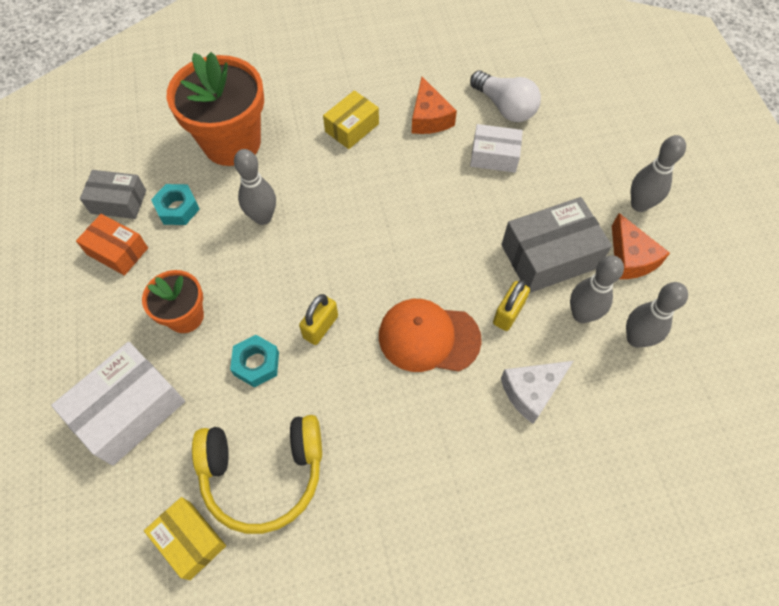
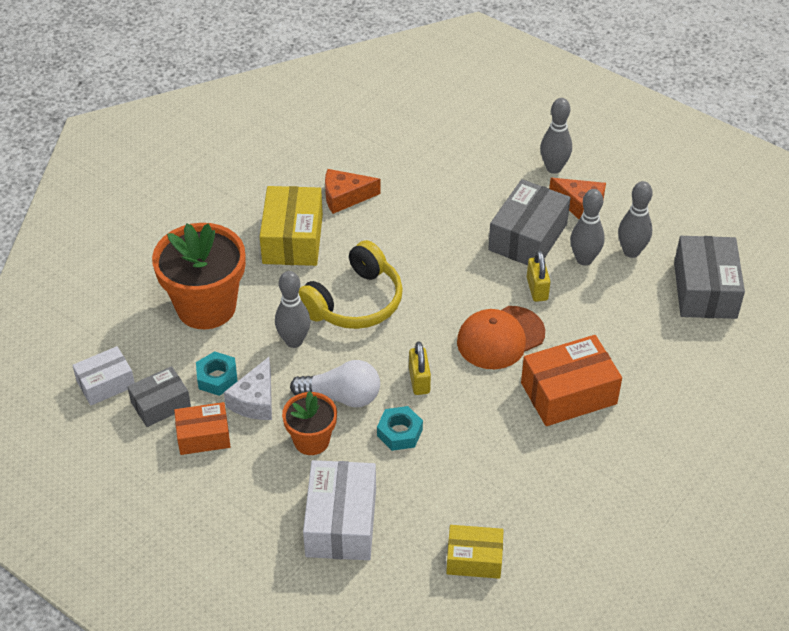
camera: 40 degrees left, 15 degrees down
yellow headphones [192,415,322,534] -> yellow headphones moved to [299,240,403,329]
yellow box [323,90,379,149] -> yellow box [260,186,323,266], size x1.62
orange cheese [412,77,457,134] -> orange cheese turned 135 degrees clockwise [325,169,381,214]
white light bulb [470,71,541,122] -> white light bulb moved to [290,360,380,408]
white box [470,124,523,173] -> white box moved to [72,346,135,406]
white cheese [501,361,573,424] -> white cheese moved to [224,357,272,420]
none -> orange box [521,335,622,426]
none -> grey box [674,236,745,319]

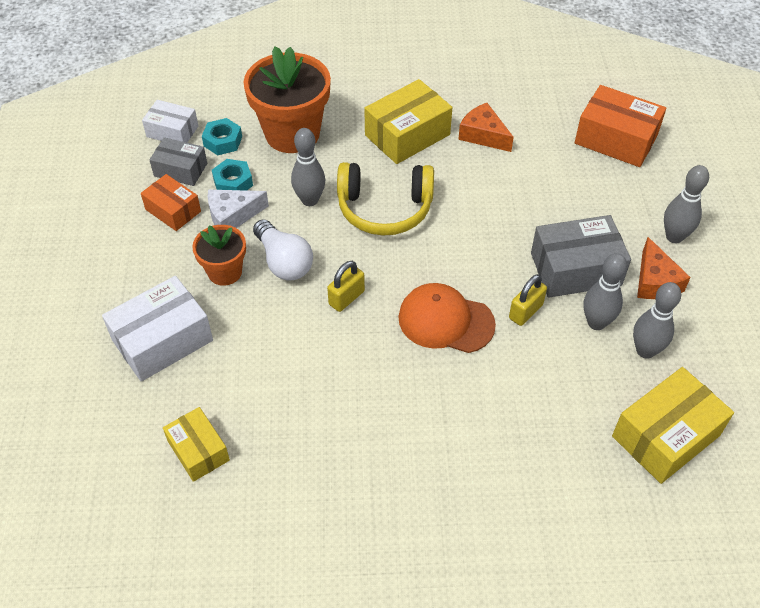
camera: 50 degrees right, 5 degrees up
turquoise nut [377,406,423,451] -> turquoise nut moved to [202,118,242,155]
orange box [521,335,622,426] -> orange box moved to [575,85,666,167]
grey box [674,236,745,319] -> yellow box [612,367,734,484]

